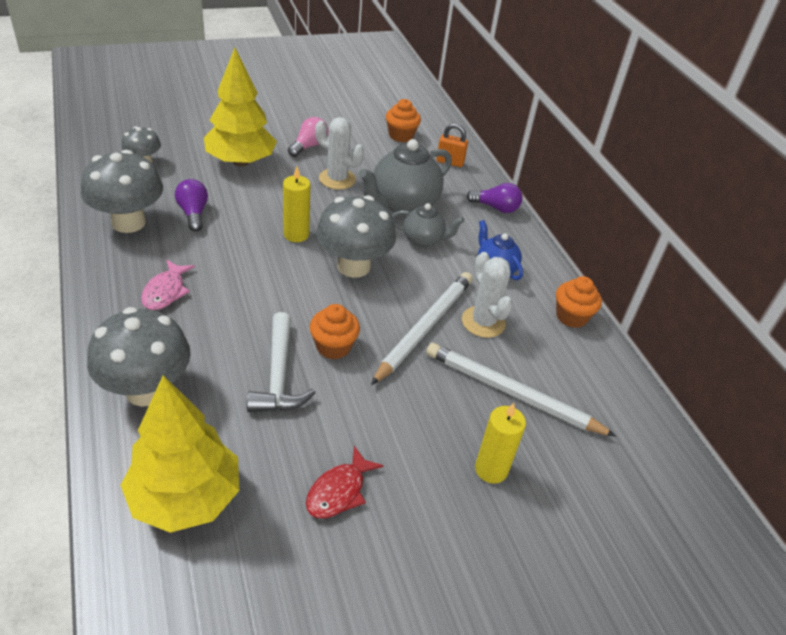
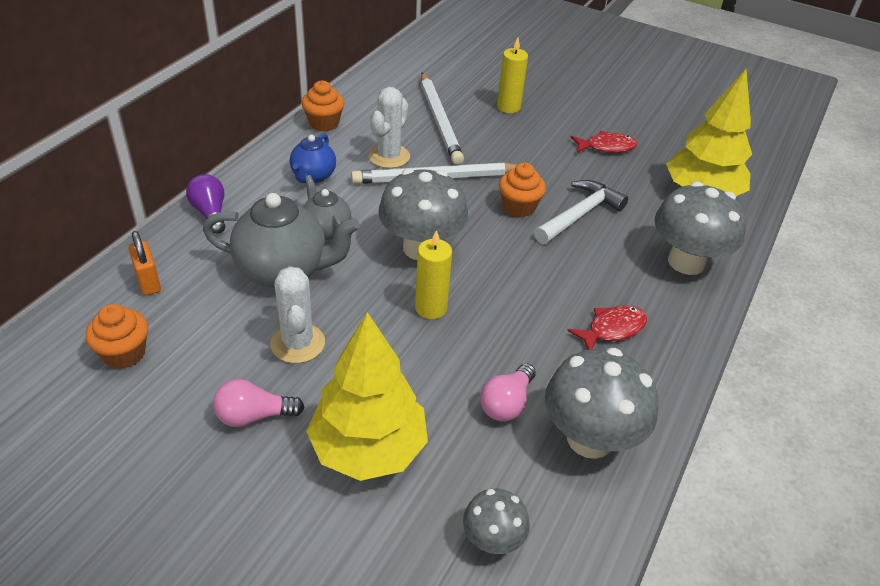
camera: 130 degrees left, 0 degrees up
pink fish [141,260,195,310] -> red fish [567,305,647,350]
purple light bulb [175,179,208,232] -> pink light bulb [480,363,536,421]

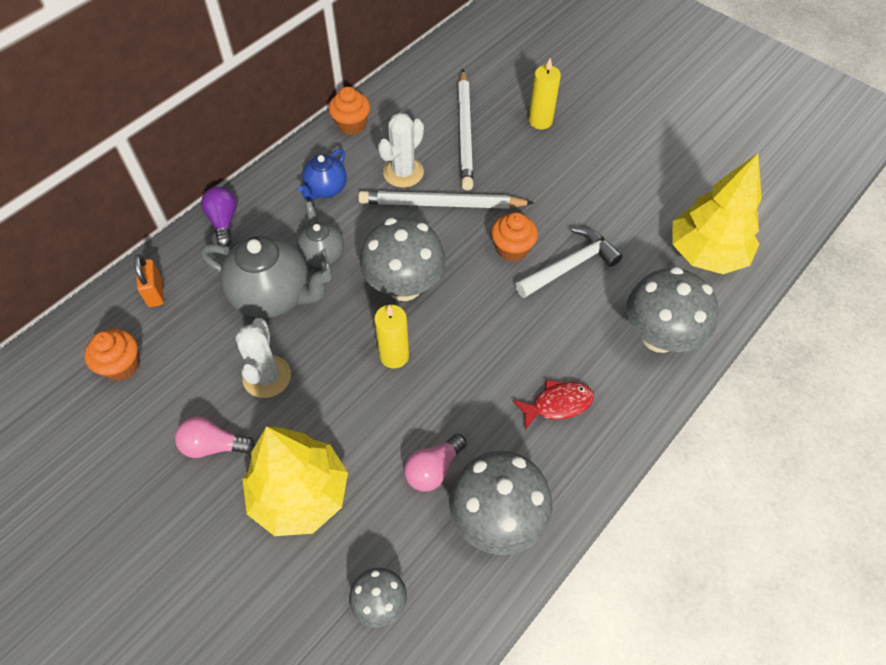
camera: 15 degrees right, 15 degrees up
red fish [571,131,637,153] -> none

